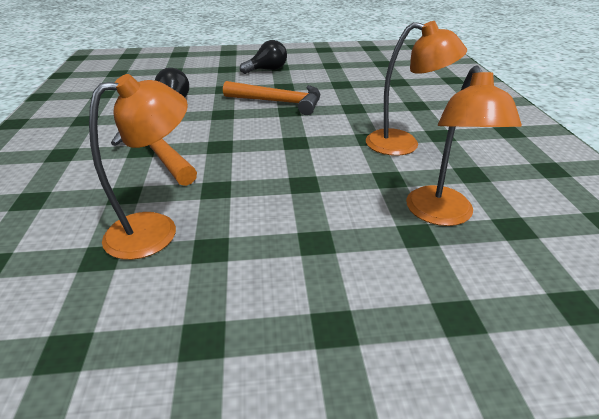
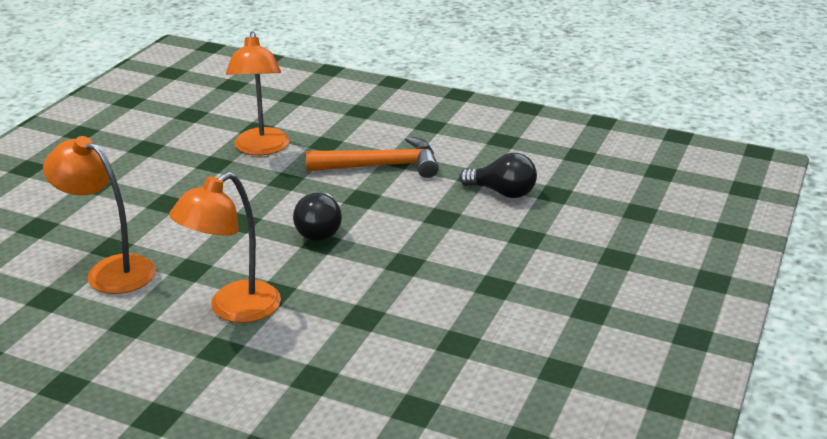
camera: 120 degrees right, 5 degrees down
orange hammer [223,81,320,115] -> none
black light bulb [240,40,287,74] -> black light bulb moved to [293,193,342,241]

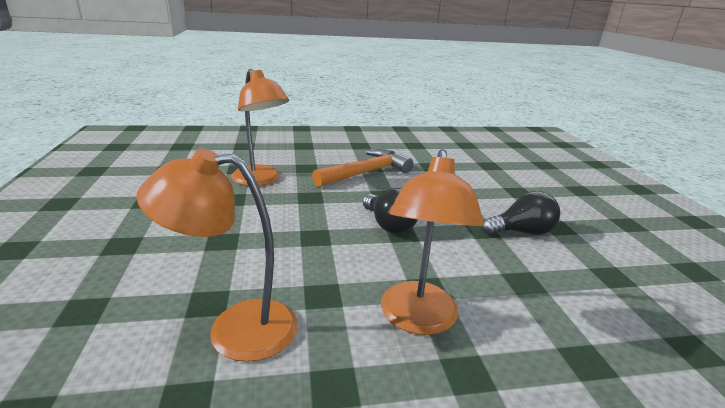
camera: 35 degrees left, 5 degrees down
black light bulb [459,153,537,198] -> black light bulb moved to [481,191,560,235]

